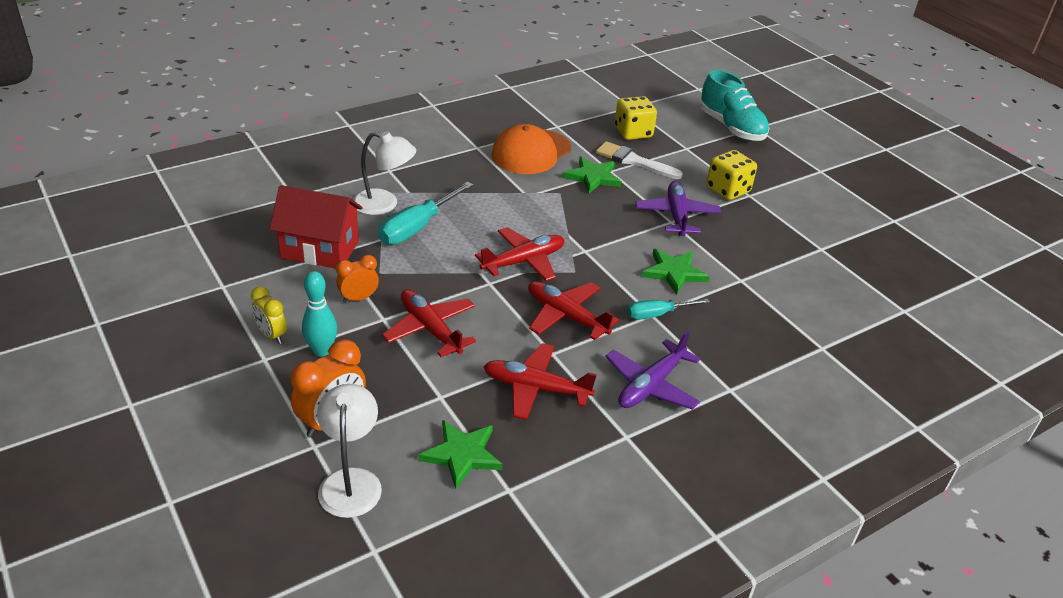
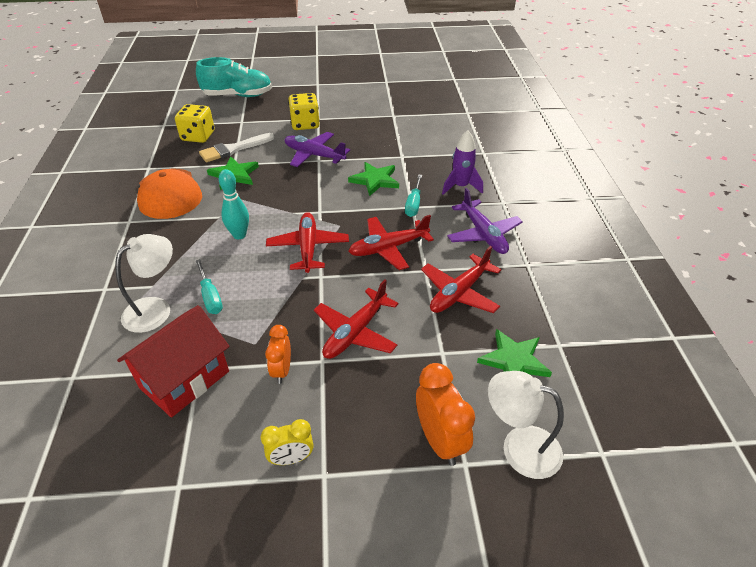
camera: 60 degrees left, 5 degrees up
turquoise bowling pin [302,271,337,357] -> turquoise bowling pin moved to [219,169,249,239]
turquoise screwdriver [378,182,473,245] -> turquoise screwdriver [196,259,223,314], size x0.61
red plane [382,289,476,357] -> red plane turned 45 degrees counterclockwise [314,279,399,359]
none -> purple rocket [442,130,483,195]

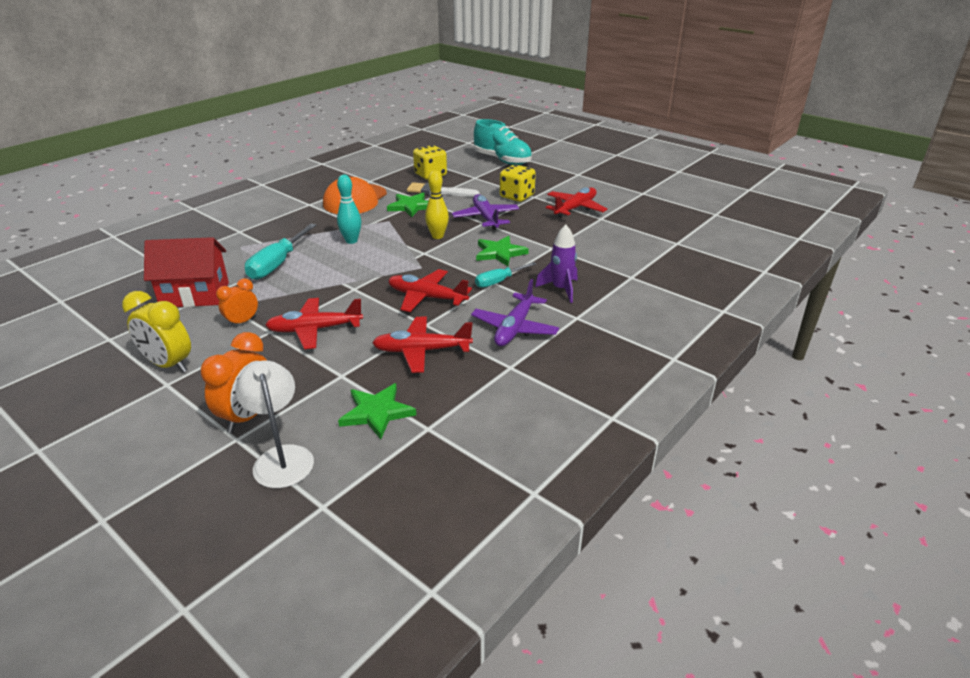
camera: 45 degrees right, 10 degrees down
white lamp [115,234,173,333] -> none
turquoise screwdriver [196,259,223,314] -> turquoise screwdriver [245,224,316,280], size x1.63
yellow clock [261,419,313,465] -> yellow clock [122,291,191,373], size x1.60
red plane [266,212,349,273] -> red plane moved to [546,187,608,218]
none -> yellow bowling pin [425,170,449,239]

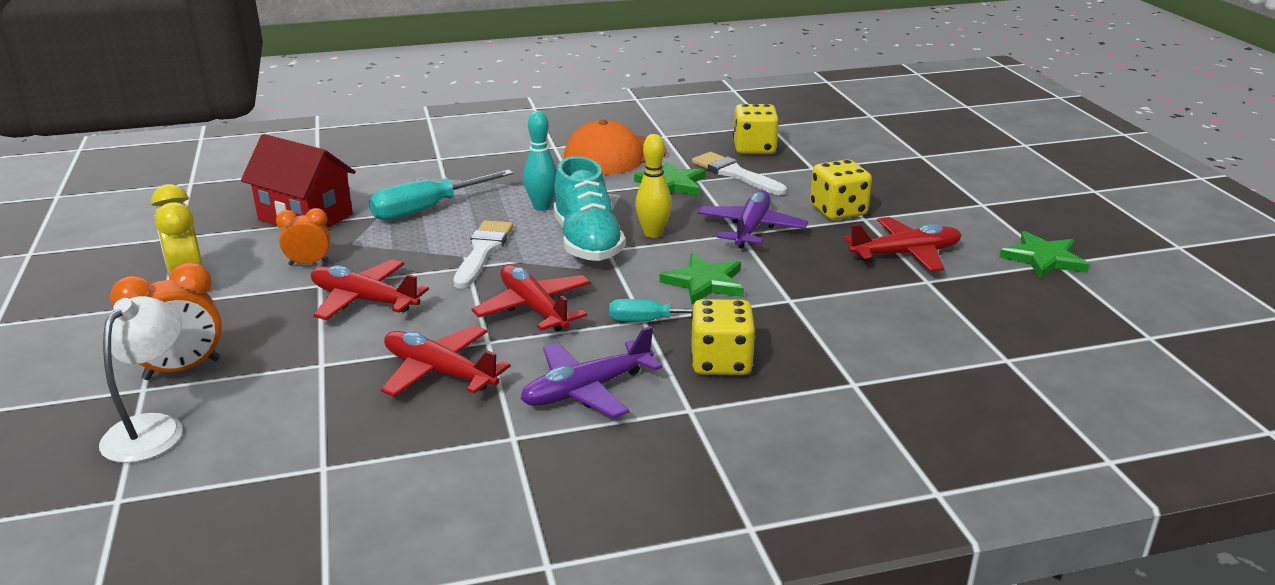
camera: 35 degrees right, 5 degrees down
green star [338,383,416,439] -> green star moved to [999,231,1089,279]
turquoise shoe [474,119,532,165] -> turquoise shoe moved to [553,156,626,261]
purple rocket [535,225,577,303] -> yellow dice [691,299,756,375]
none -> white brush [453,220,513,289]

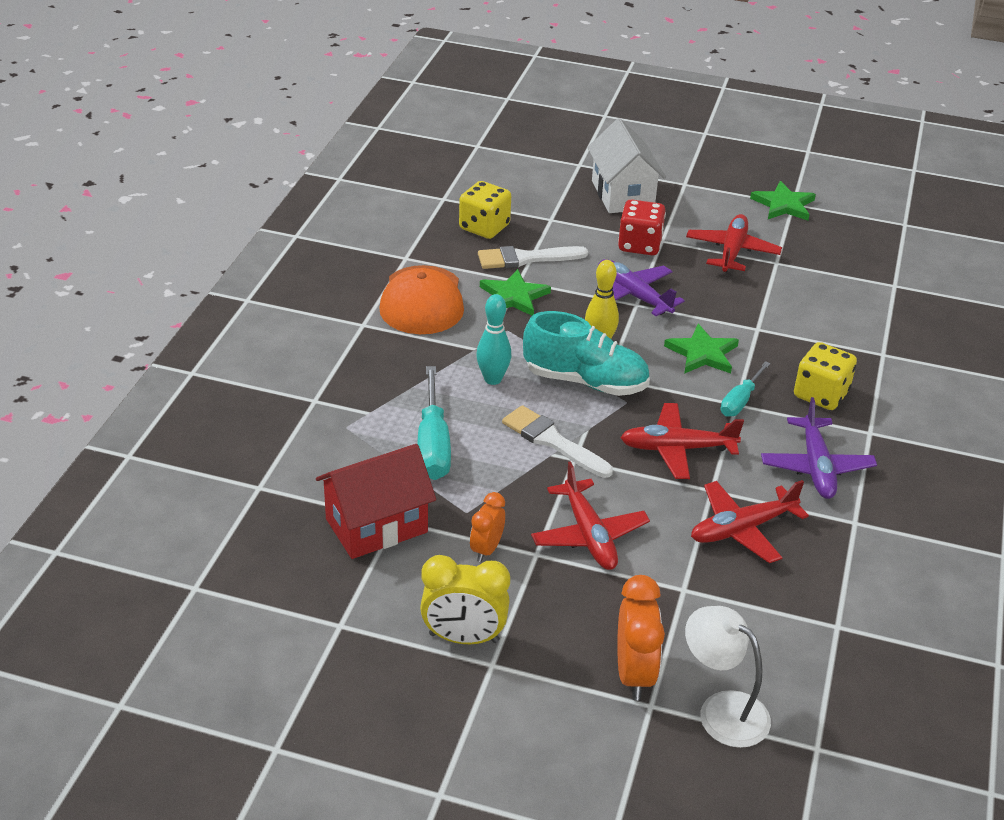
camera: 60 degrees left, 10 degrees up
red plane [311,259,429,320] -> red plane turned 75 degrees counterclockwise [531,462,650,570]
yellow dice [810,159,872,220] -> red dice [618,199,666,255]
none -> white house [587,118,666,213]

